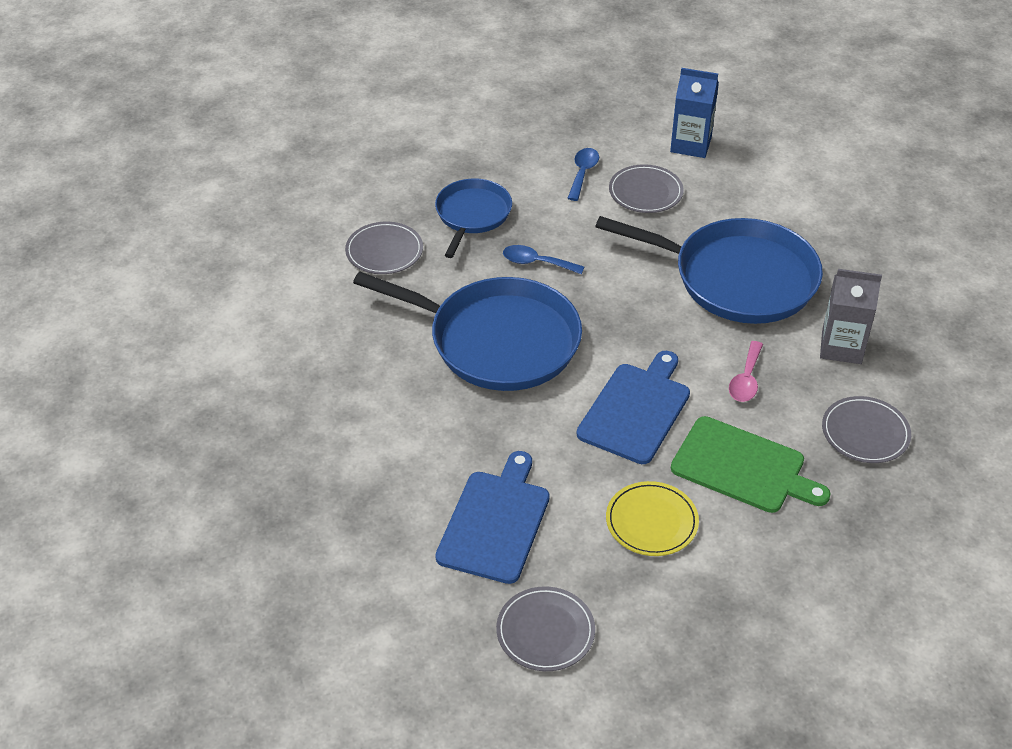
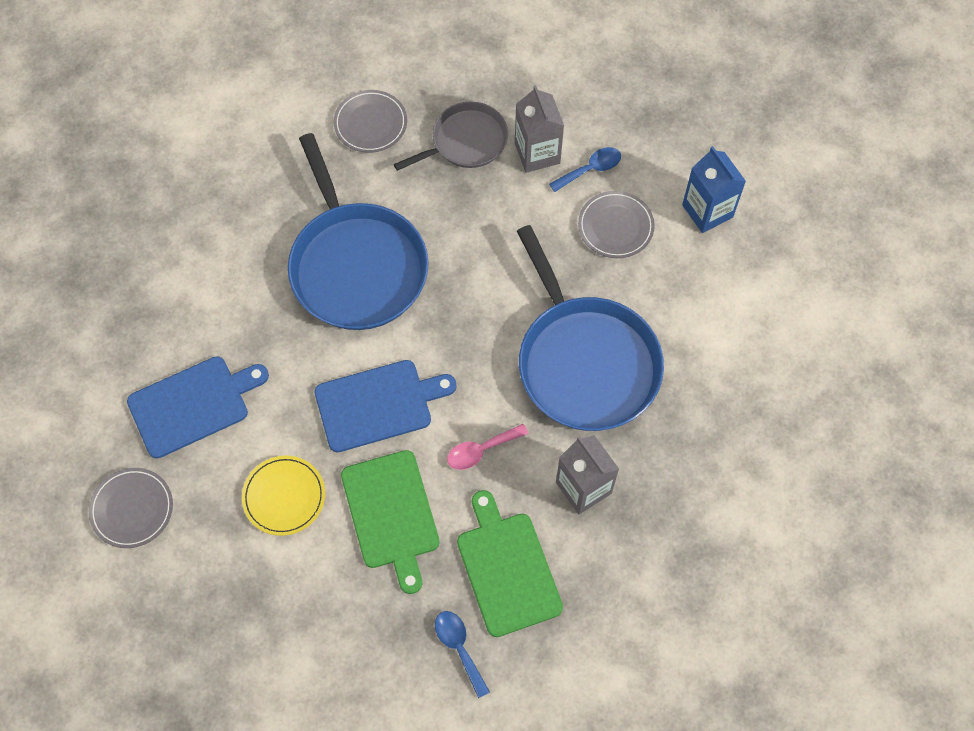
camera: 45 degrees right, 20 degrees up
blue pan [435,179,512,258] -> grey pan [394,101,508,171]
blue spoon [503,245,584,275] -> blue spoon moved to [435,611,490,698]
grey plate [822,396,911,463] -> green cutting board [457,490,563,637]
none -> grey carton [515,85,564,173]

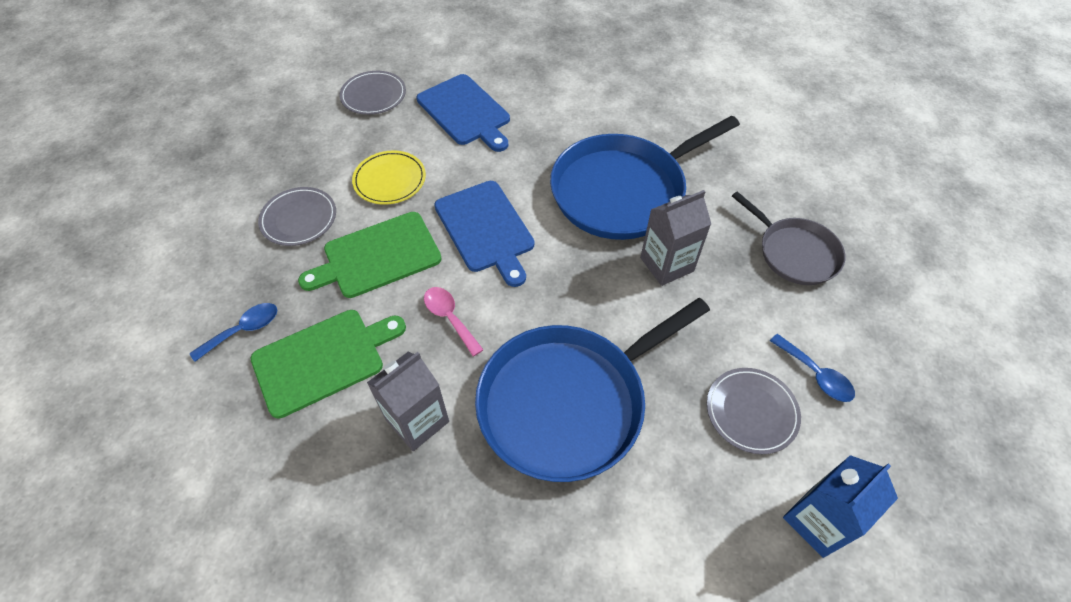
camera: 80 degrees right, 10 degrees down
grey plate [334,90,407,153] -> grey plate moved to [258,187,336,246]
grey carton [515,85,564,173] -> grey carton moved to [640,190,711,286]

